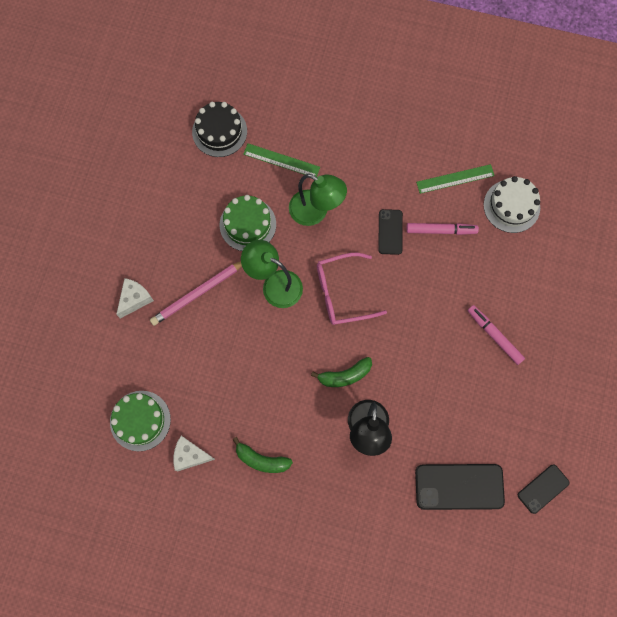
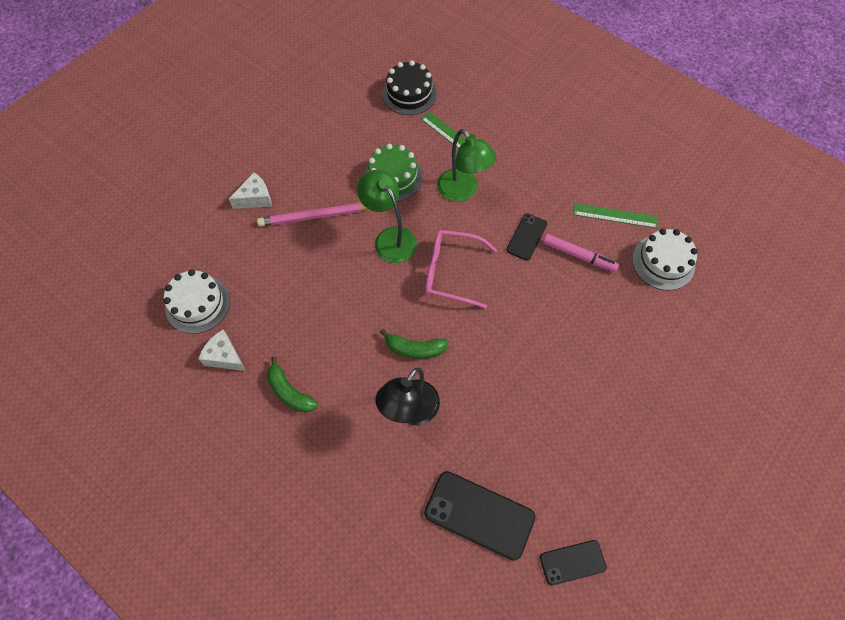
camera: 25 degrees right, 10 degrees down
green cake [110,391,171,451] -> white cake [163,269,230,334]
pink marker [468,305,525,365] -> none

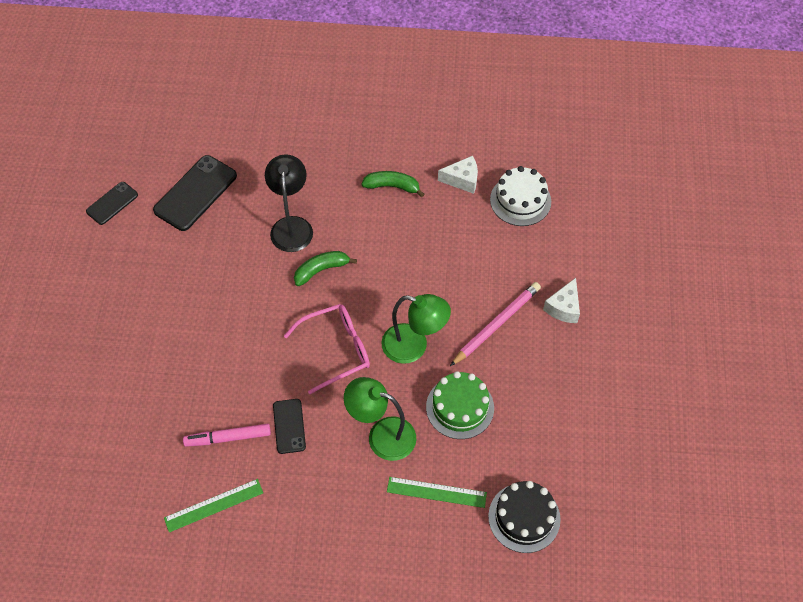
camera: 145 degrees right, 5 degrees down
black phone [424,471,535,561] -> black phone turned 45 degrees counterclockwise [153,155,237,231]
white cake [632,229,698,290] -> none

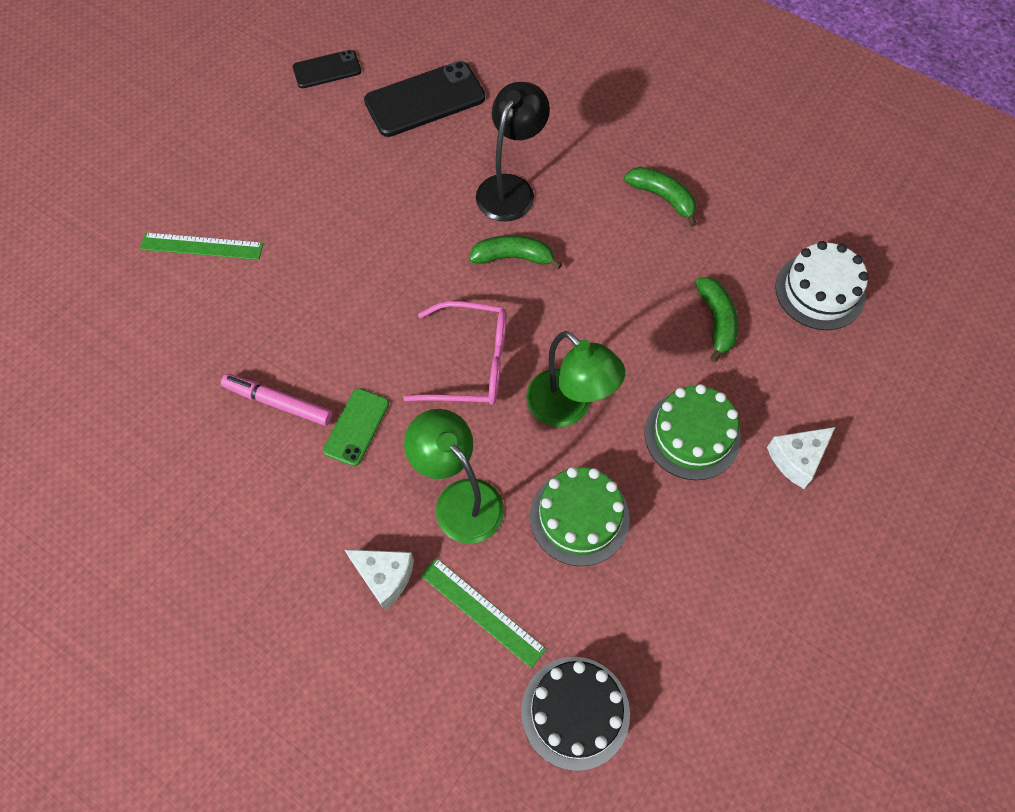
camera: 30 degrees right, 5 degrees up
green ruler [164,479,263,532] -> green ruler moved to [140,232,263,260]
black phone [273,399,306,454] -> green phone [323,388,389,466]
white cheese [438,156,478,194] -> white cheese moved to [344,549,414,610]
pink pencil [450,282,541,366] -> green cake [644,384,741,480]
none -> green banana [696,277,738,363]

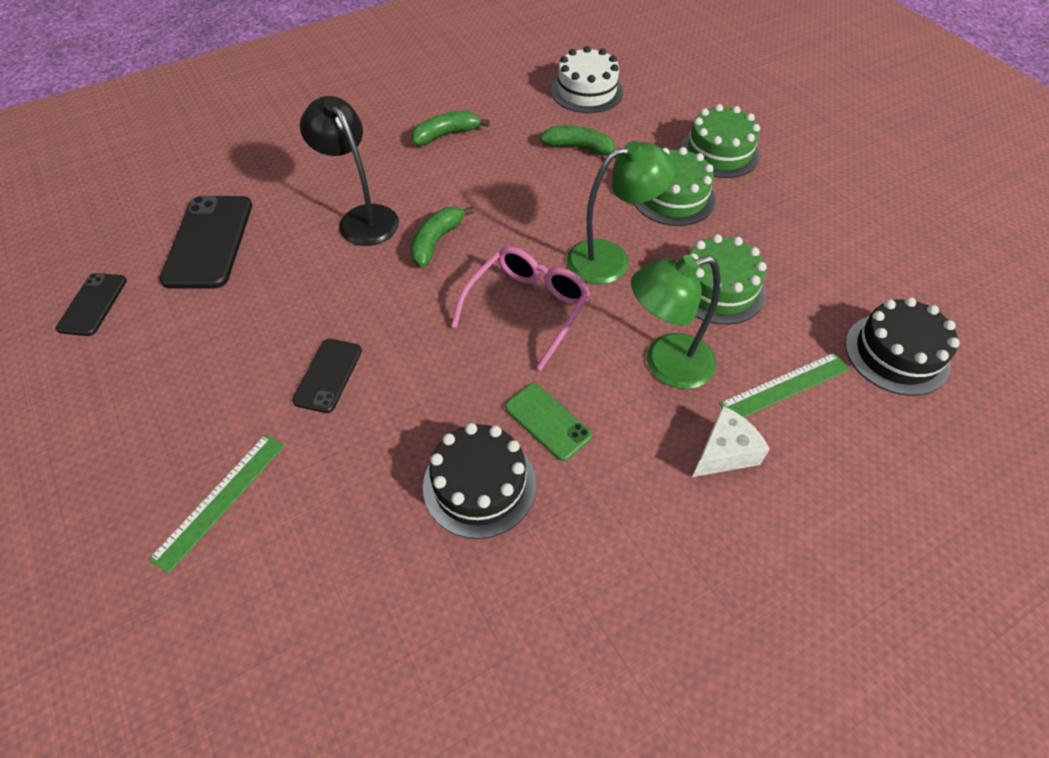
camera: 65 degrees left, 10 degrees down
pink marker [221,374,333,426] -> black cake [423,423,536,539]
white cheese [767,427,835,489] -> green cake [680,104,760,178]
none -> black phone [292,339,362,413]

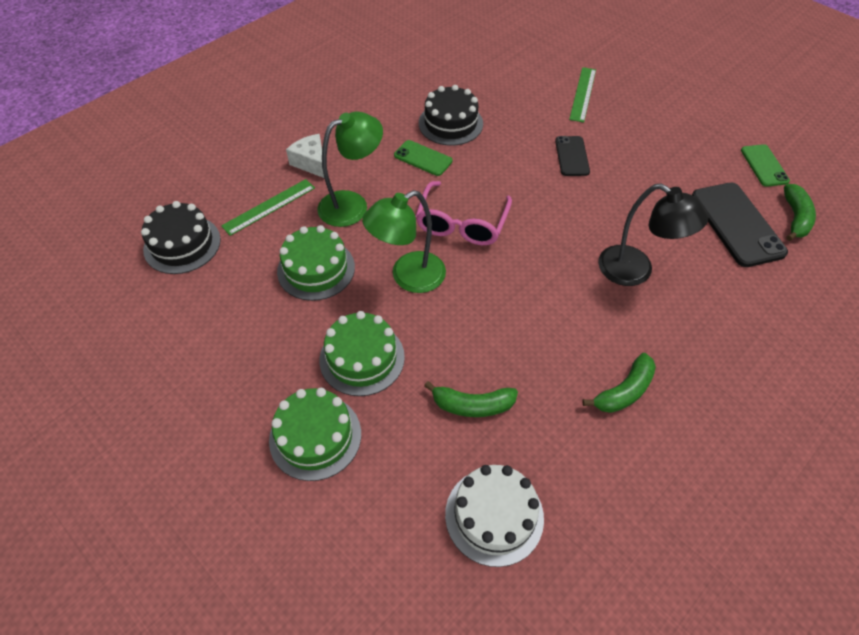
camera: 165 degrees right, 0 degrees up
black phone [56,273,127,336] -> green phone [741,144,790,187]
green banana [410,207,474,267] -> green banana moved to [784,184,816,241]
white cheese [692,405,770,477] -> white cheese turned 105 degrees clockwise [286,134,324,178]

